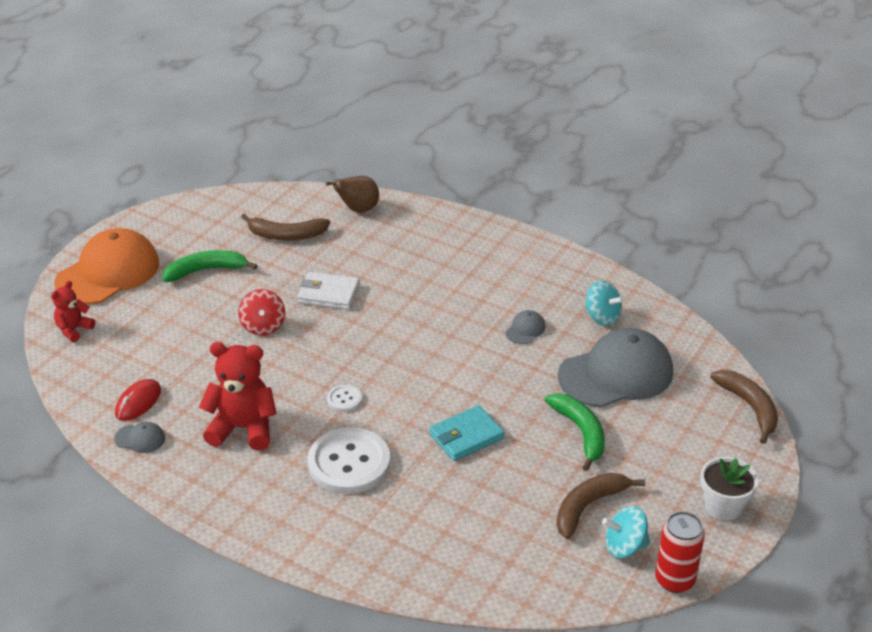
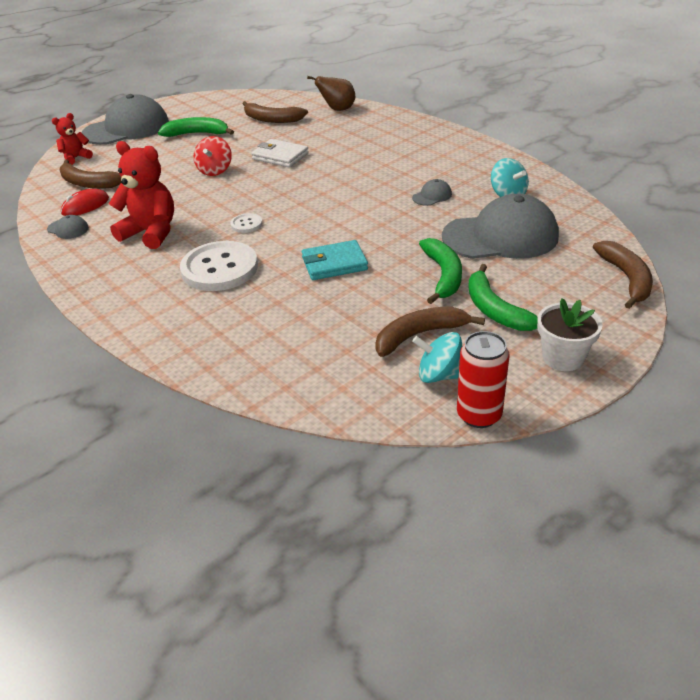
camera: 20 degrees right, 0 degrees up
orange cap [54,228,159,305] -> grey cap [82,94,169,145]
none -> brown banana [60,160,121,189]
none -> green banana [468,264,538,331]

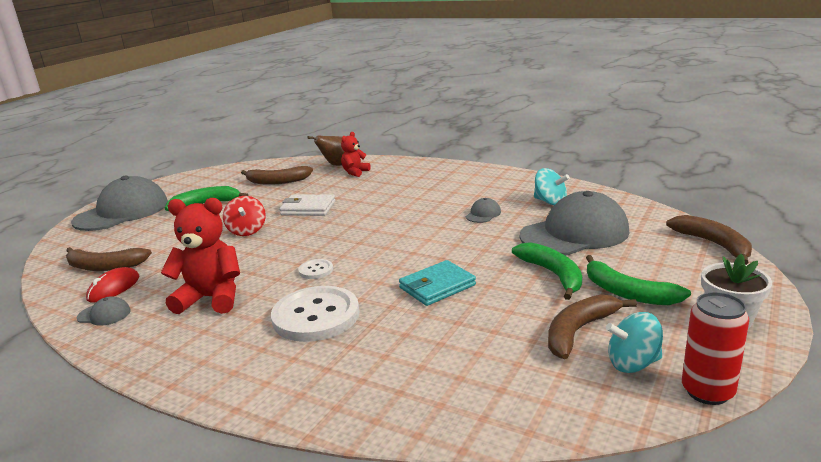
camera: 20 degrees left, 15 degrees down
red teddy bear [52,113,93,165] -> red teddy bear moved to [341,132,371,177]

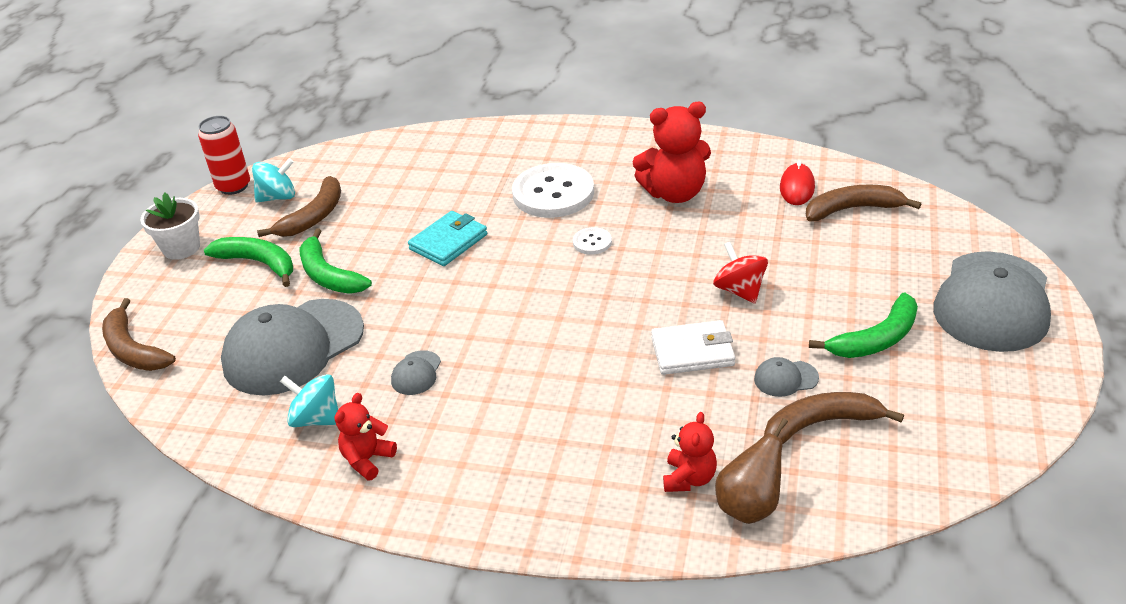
camera: 165 degrees right, 15 degrees up
grey cap [77,296,131,326] -> grey cap moved to [754,357,819,397]
none -> red teddy bear [334,393,397,481]

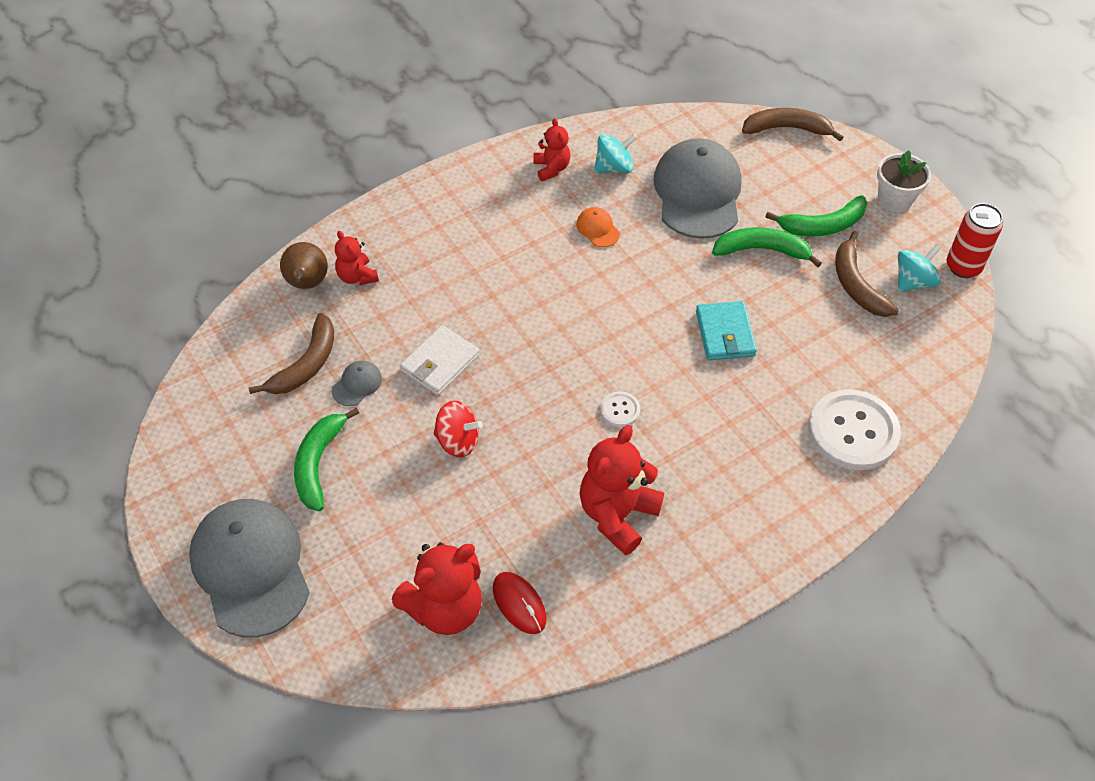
camera: 130 degrees right, 15 degrees up
turquoise spinning top [252,158,295,202] -> turquoise spinning top turned 150 degrees counterclockwise [898,244,941,292]
grey cap [391,350,441,395] -> orange cap [576,207,620,247]
white button [512,163,594,218] -> white button moved to [808,389,901,470]
brown banana [806,184,921,221] -> red teddy bear [392,542,482,635]

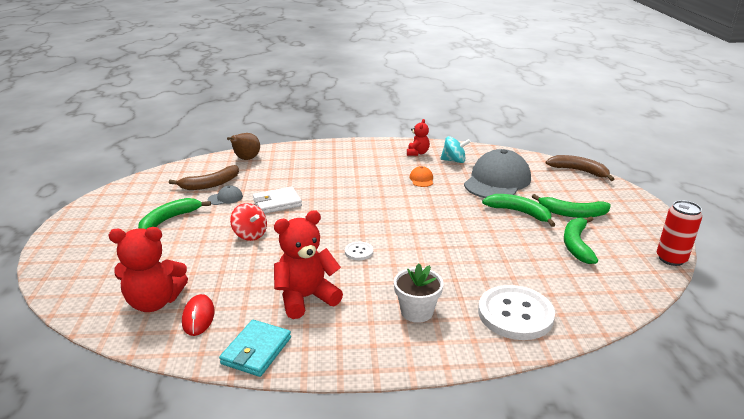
camera: 30 degrees right, 25 degrees down
grey cap [189,499,310,637] -> none
red teddy bear [335,231,379,285] -> none
turquoise wallet [696,301,757,360] -> turquoise wallet moved to [219,320,291,377]
brown banana [835,231,899,317] -> green banana [564,216,598,264]
white flower pot [877,150,931,212] -> white flower pot moved to [394,264,444,323]
turquoise spinning top [898,244,941,292] -> none

